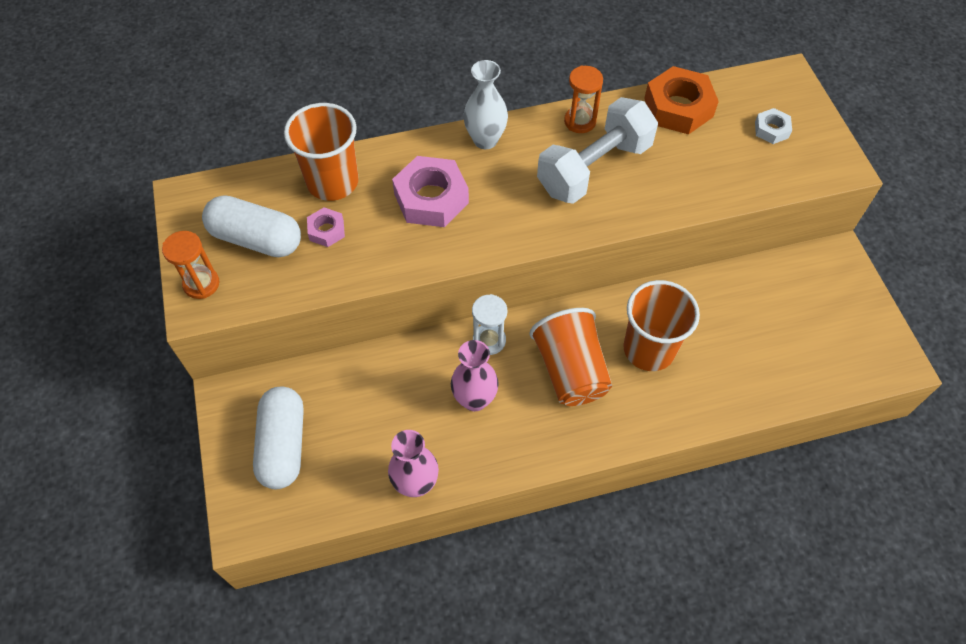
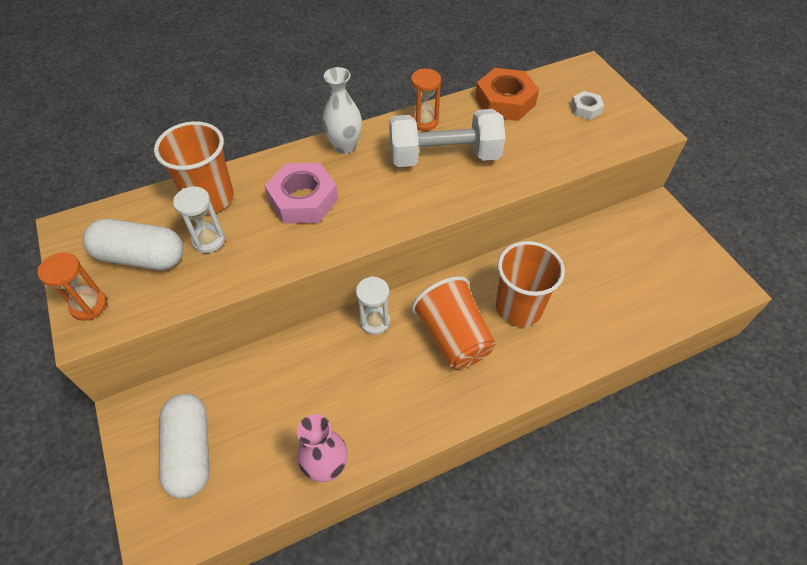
camera: 10 degrees left, 5 degrees down
pink nut [307,207,345,247] -> white hourglass [173,187,225,253]
pink vase [451,340,499,411] -> none
white dumbbell [537,97,658,204] -> white dumbbell turned 45 degrees clockwise [389,109,506,167]

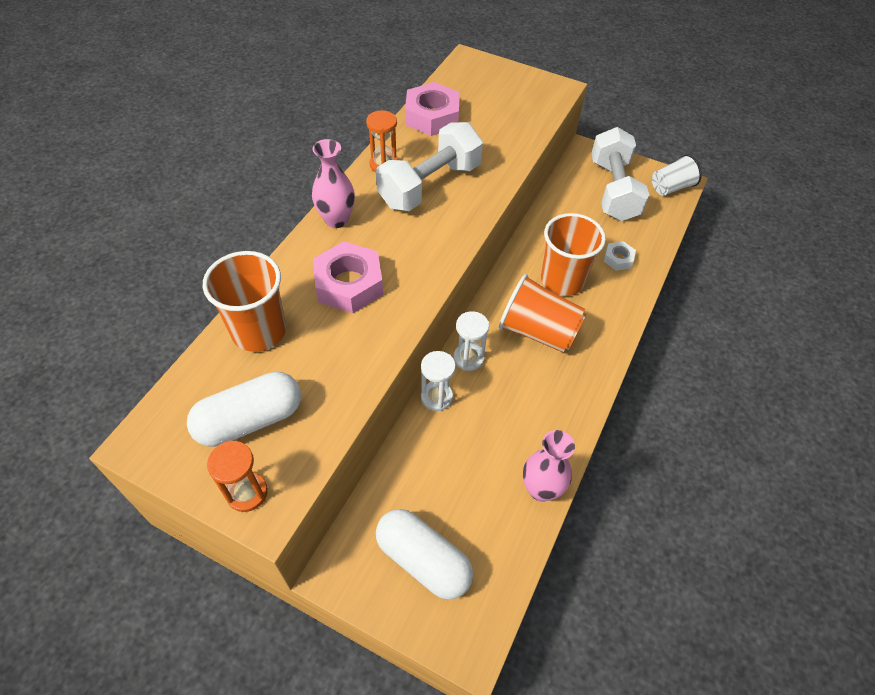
camera: 40 degrees left, 0 degrees up
white hourglass [173,187,225,253] -> white hourglass moved to [421,351,456,411]
white vase [322,67,362,154] -> pink vase [312,139,355,228]
orange nut [475,68,539,121] -> pink nut [405,82,460,136]
white nut [571,91,604,120] -> white nut moved to [603,241,636,271]
none -> white dumbbell [591,127,649,221]
none -> white cup [652,154,702,196]

